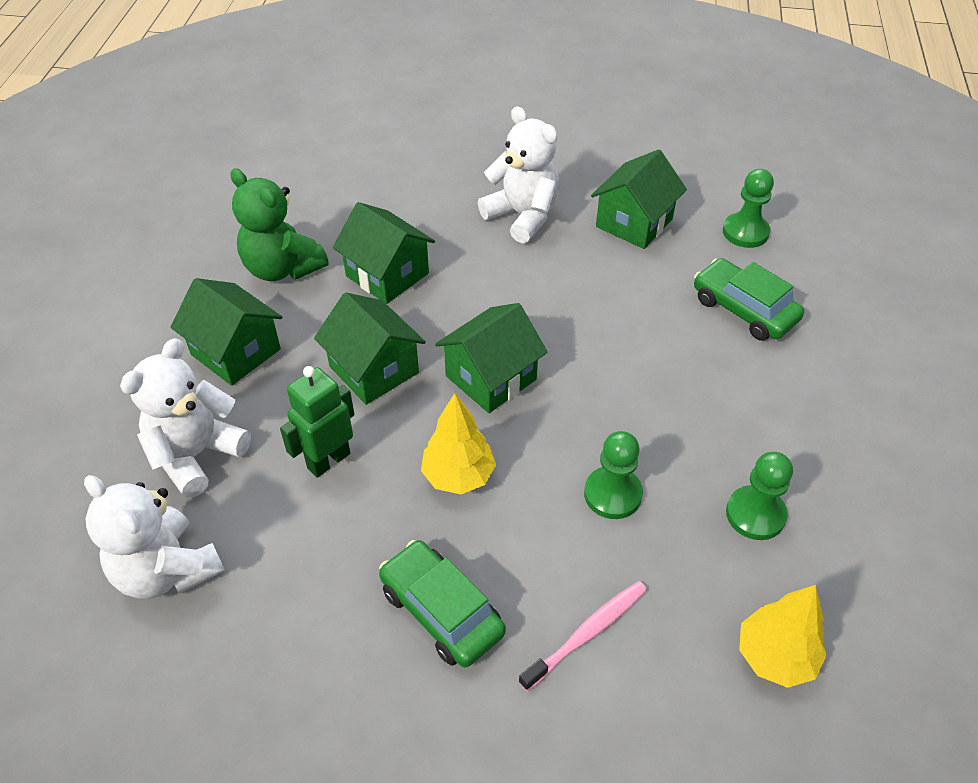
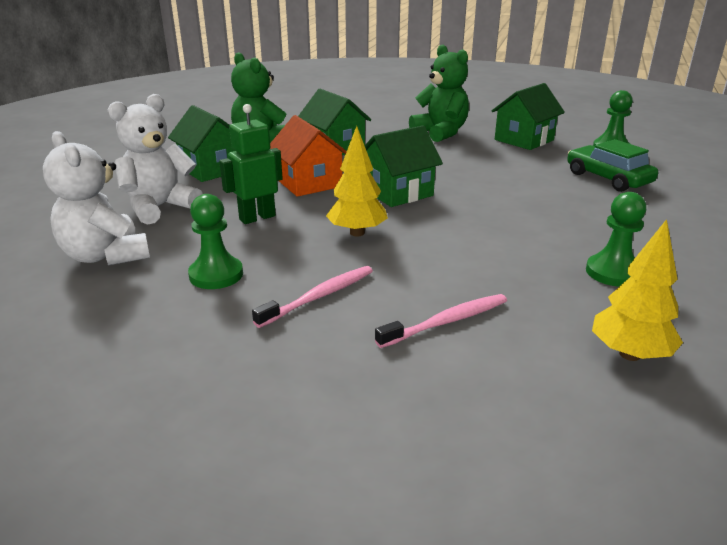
camera: 10 degrees right, 20 degrees down
green house [314,293,426,405] -> orange house [270,115,347,197]
green car [379,540,506,667] -> pink toothbrush [252,266,373,328]
white teddy bear [478,106,560,243] -> green teddy bear [409,45,469,142]
green pawn [584,431,643,519] -> green pawn moved to [188,194,243,289]

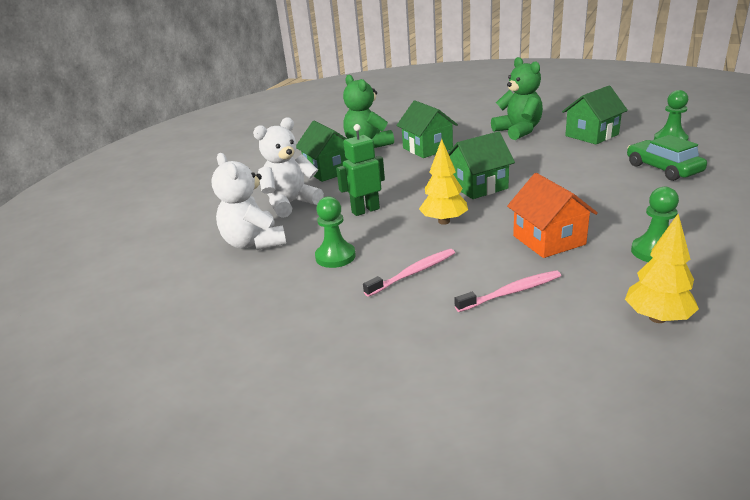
camera: 10 degrees right, 0 degrees up
orange house [270,115,347,197] -> orange house moved to [507,173,598,258]

